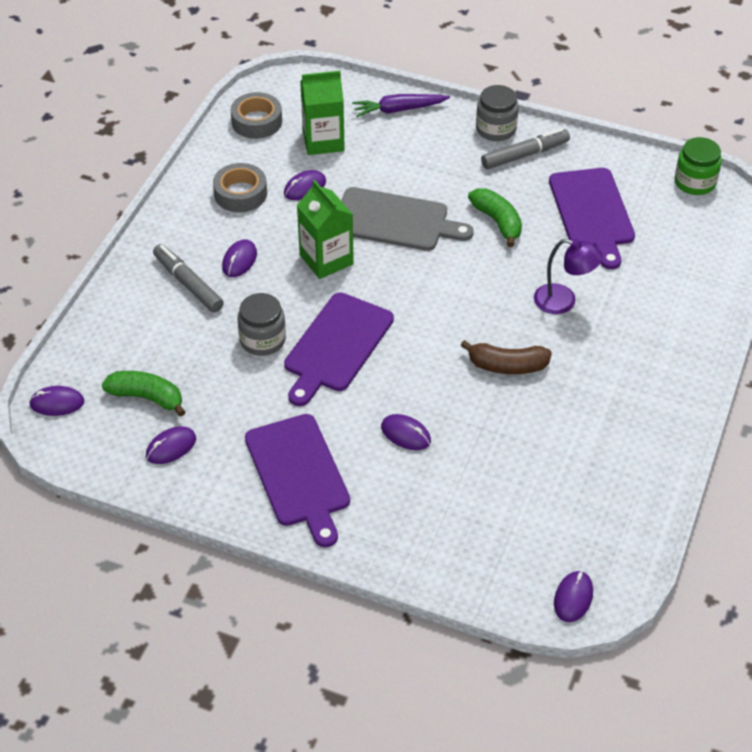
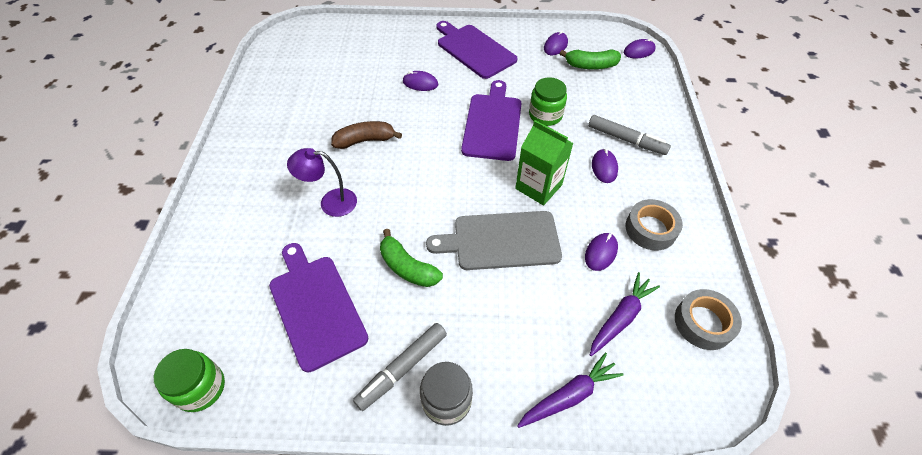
camera: 160 degrees right, 5 degrees up
grey jar [237,293,286,356] -> green jar [529,77,567,126]
green carton [300,71,345,155] -> purple carrot [590,272,660,356]
purple mouse [554,571,593,622] -> none

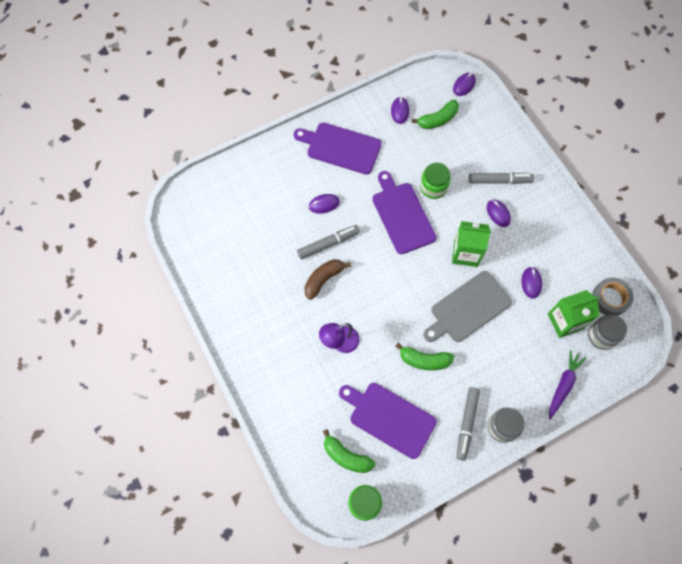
camera: 30 degrees left, 15 degrees up
purple carrot [590,272,660,356] -> green carton [548,290,600,338]
grey tape [625,199,683,250] -> none
none -> grey marker [297,225,360,259]
none -> green banana [323,429,375,473]
none -> grey jar [588,314,627,350]

